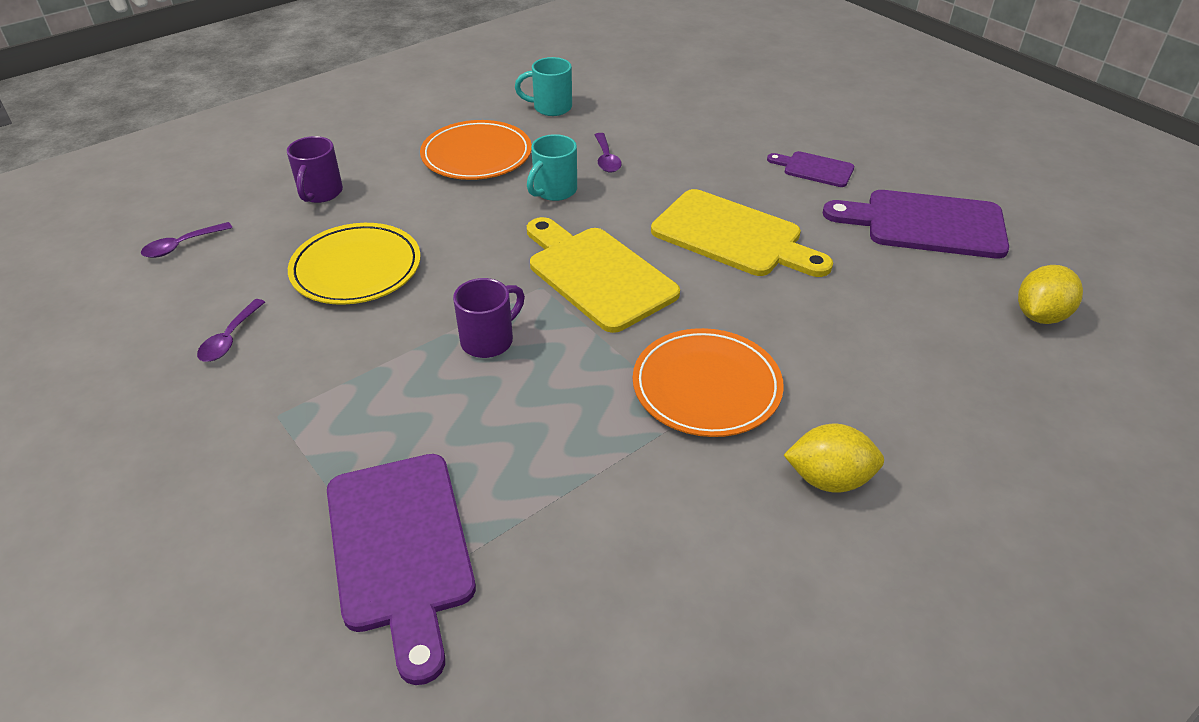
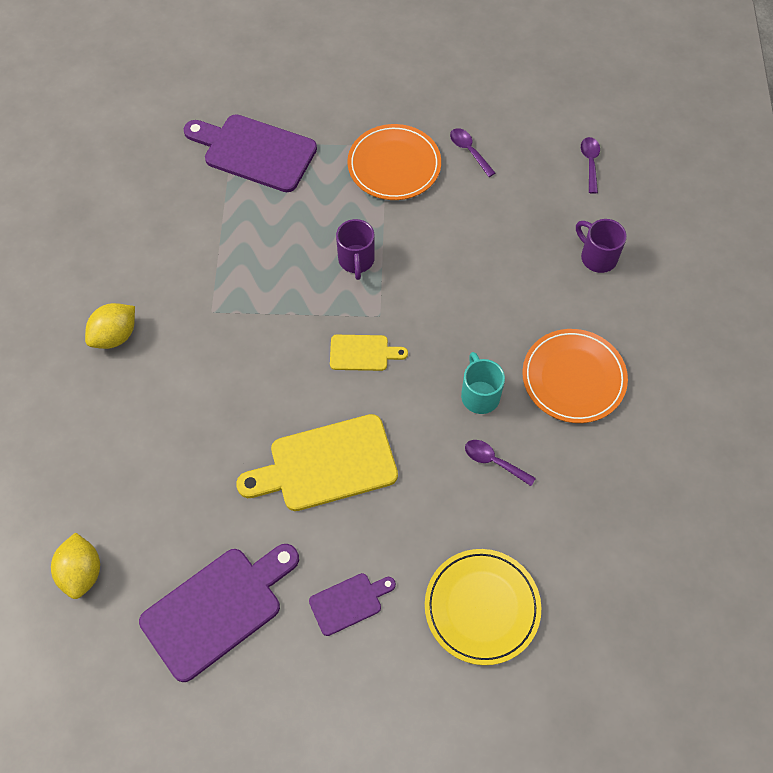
camera: 130 degrees right, 20 degrees up
yellow plate [288,223,421,305] -> yellow plate moved to [425,549,541,665]
turquoise mug [515,57,572,116] -> none
yellow cutting board [527,217,680,333] -> yellow cutting board [330,335,408,371], size x0.52
orange plate [633,328,784,437] -> orange plate moved to [347,124,441,200]

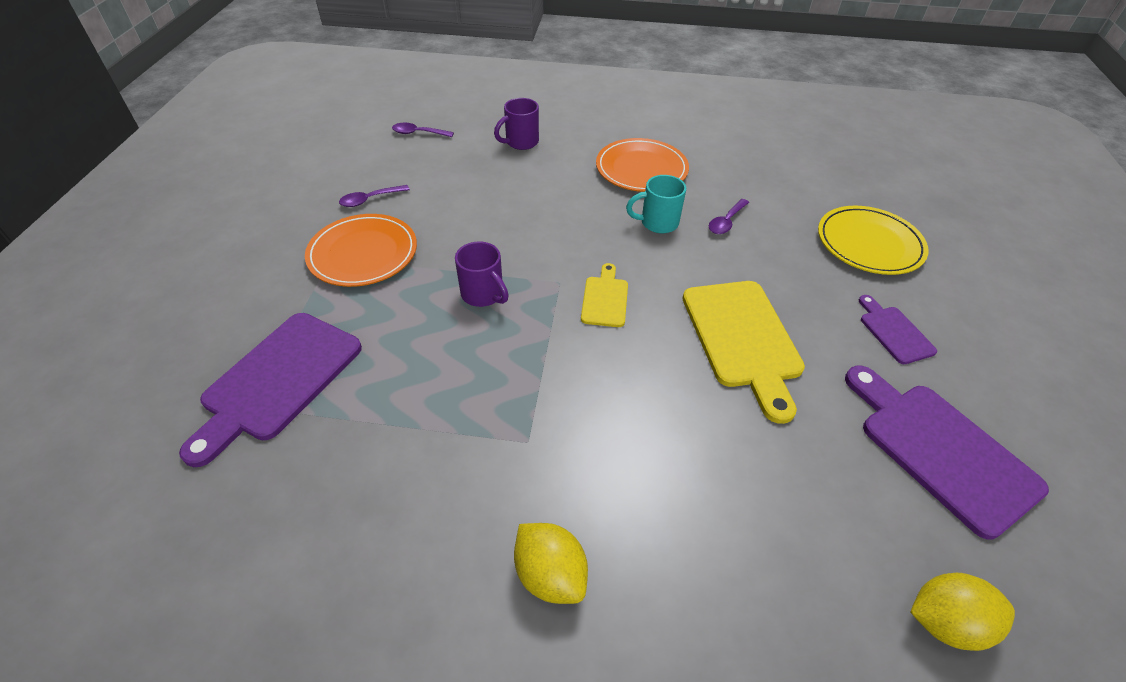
camera: 85 degrees left, 15 degrees down
purple mug [336,219,375,280] -> purple mug turned 45 degrees clockwise [455,241,509,307]

